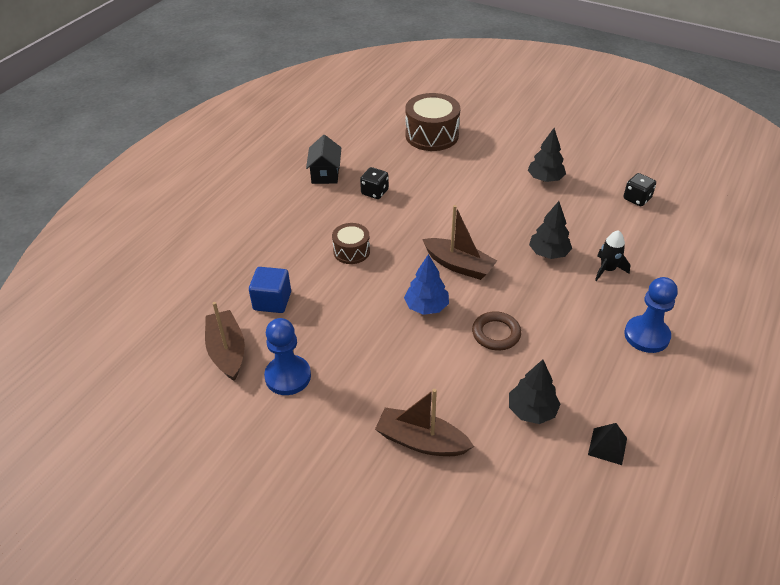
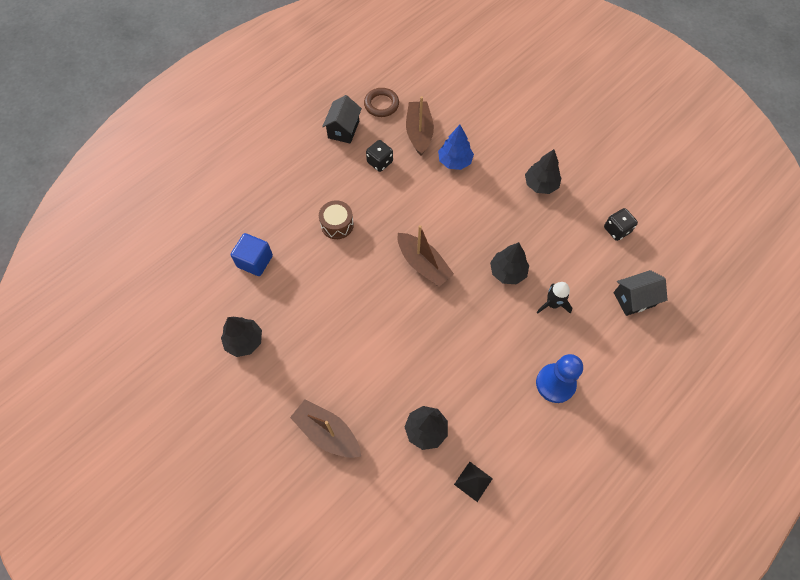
camera: 15 degrees right, 20 degrees up
brown boat [205,302,245,381] -> brown boat moved to [406,96,434,156]
blue pawn [264,318,311,395] -> black tree [221,317,262,357]
blue tree [404,254,449,315] -> blue tree moved to [438,125,474,170]
brown drum [405,93,460,151] -> none
brown ring [472,311,521,351] -> brown ring moved to [364,88,399,117]
none -> black house [614,270,667,316]

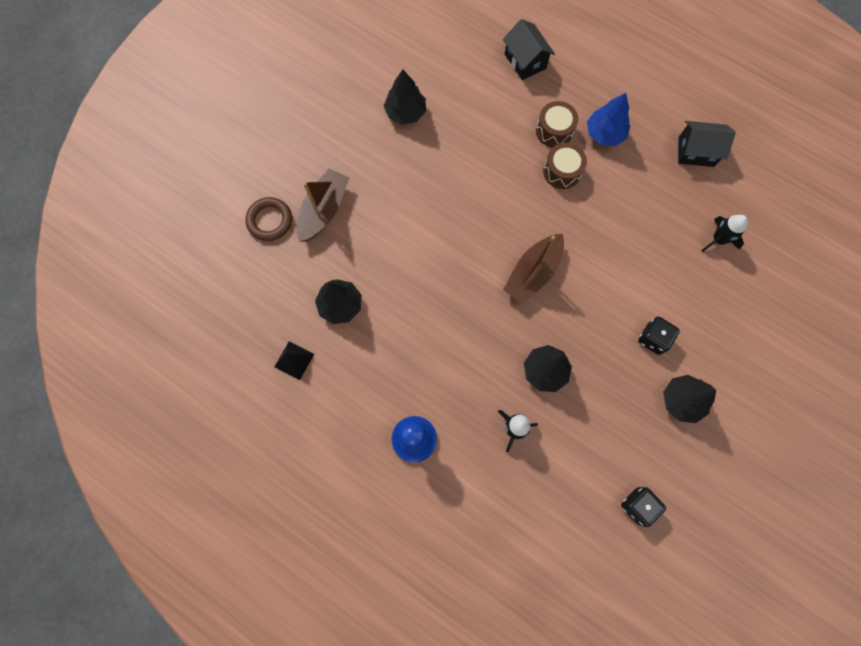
camera: 80 degrees right, 10 degrees up
blue cube [231,233,273,276] -> none
brown ring [364,88,399,117] -> brown ring moved to [246,197,292,241]
black dice [366,140,393,172] -> black dice moved to [638,317,680,355]
brown boat [406,96,434,156] -> black rocket [701,215,748,252]
blue tree [438,125,474,170] -> blue tree moved to [587,93,630,146]
black house [614,270,667,316] -> black house moved to [503,19,555,80]
none -> brown drum [536,101,578,147]

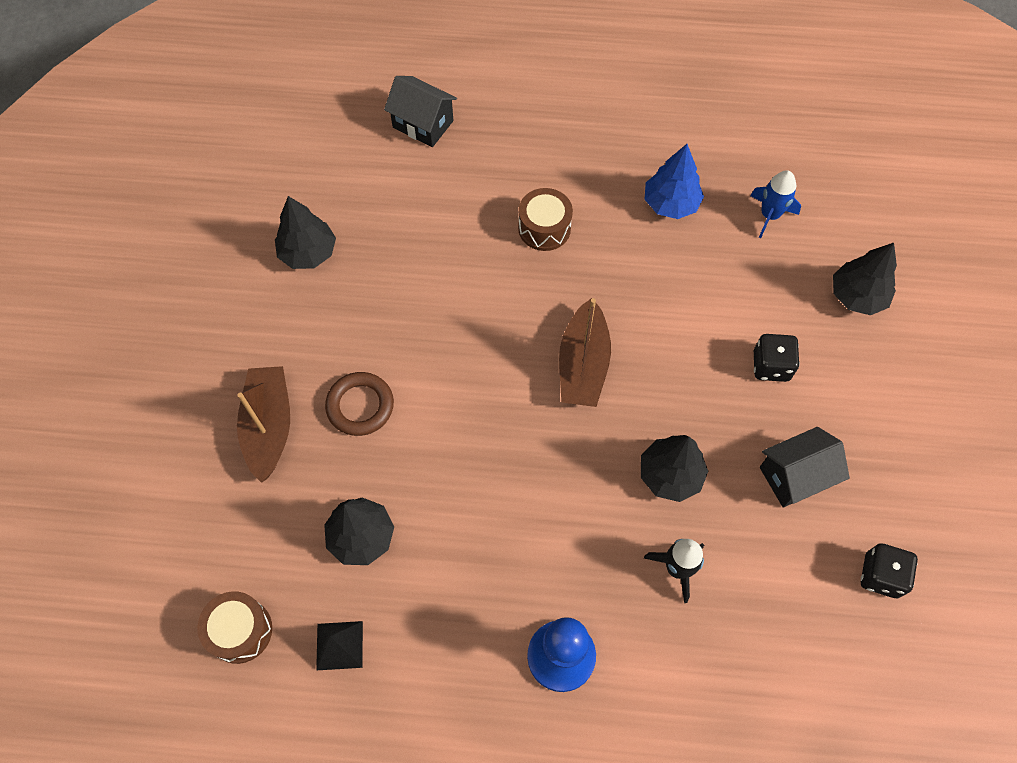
camera: 30 degrees left, 10 degrees down
brown ring [246,197,292,241] -> brown ring moved to [325,372,394,436]
brown drum [536,101,578,147] -> brown drum moved to [197,591,272,664]
blue tree [587,93,630,146] -> blue tree moved to [645,144,704,219]
black tree [663,375,716,423] -> black tree moved to [833,243,897,315]
black house [678,121,736,167] -> black house moved to [760,427,850,507]
black rocket [701,215,748,252] -> blue rocket [750,170,801,238]

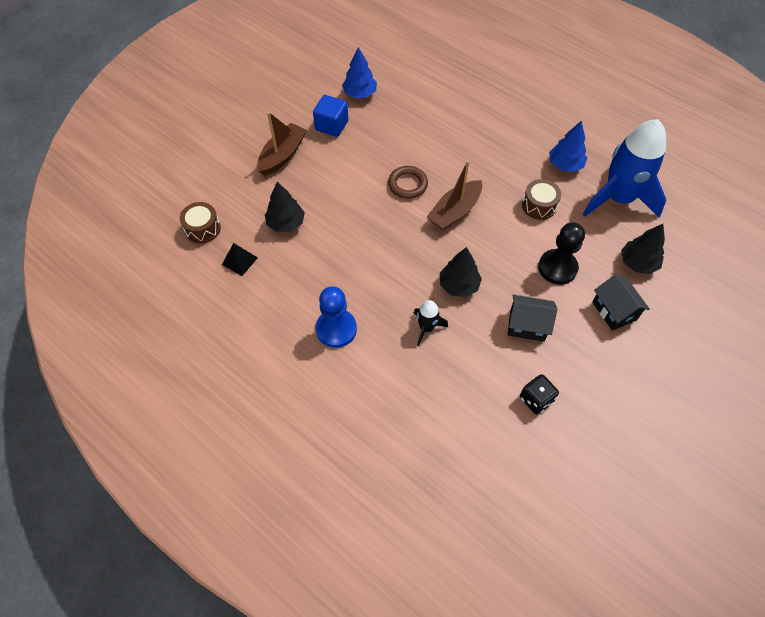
camera: 35 degrees right, 5 degrees down
black tree [275,196,336,269] -> blue tree [342,47,377,98]
brown ring [325,372,394,436] -> brown ring moved to [388,166,428,199]
black house [384,76,457,147] -> black house moved to [592,274,650,331]
brown drum [518,188,573,251] -> brown drum moved to [522,179,561,220]
blue rocket [750,170,801,238] -> blue rocket [583,119,666,218], size x2.26
black dice [754,334,800,382] -> black pawn [538,222,585,285]
none -> blue cube [313,95,348,137]

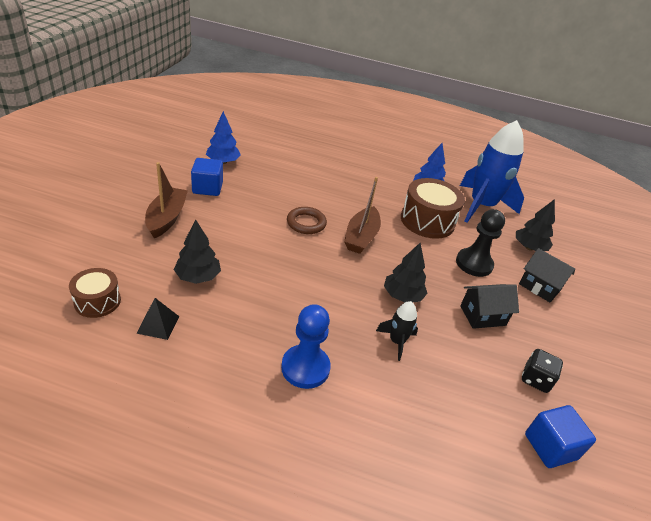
camera: 30 degrees left, 20 degrees down
brown drum [522,179,561,220] -> brown drum [401,178,465,239], size x1.73
none -> blue cube [525,405,596,468]

